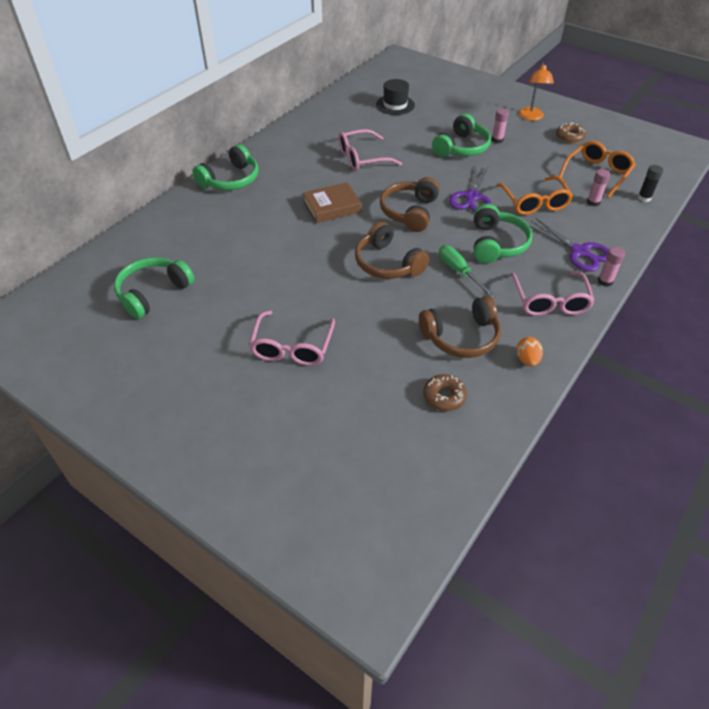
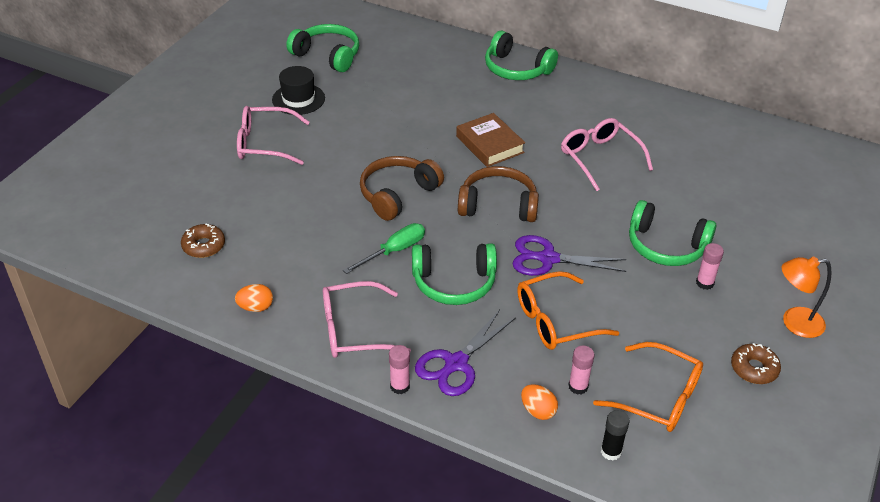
camera: 80 degrees right, 5 degrees down
black hat [376,79,415,115] -> black hat moved to [272,66,325,115]
brown headphones [419,296,501,358] -> none
none -> orange egg [521,384,558,420]

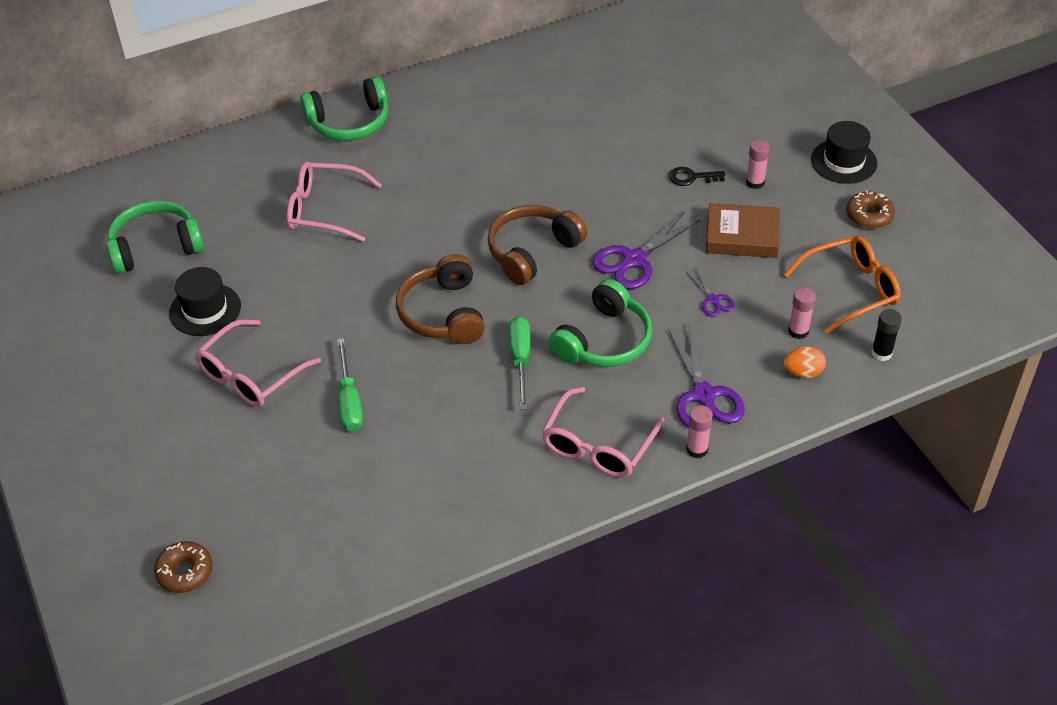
camera: 50 degrees left, 5 degrees up
brown donut [181,223,225,258] -> brown donut moved to [154,541,213,593]
orange egg [235,284,273,312] -> none
brown book [456,113,525,167] -> brown book moved to [706,203,780,258]
orange glasses [517,271,619,350] -> purple scissors [687,268,735,317]
pink glasses [561,118,653,191] -> pink glasses moved to [287,162,382,242]
green headphones [629,200,716,266] -> black key [669,167,725,186]
orange lamp [782,256,832,338] -> black hat [811,121,877,184]
none -> green screwdriver [337,338,363,431]

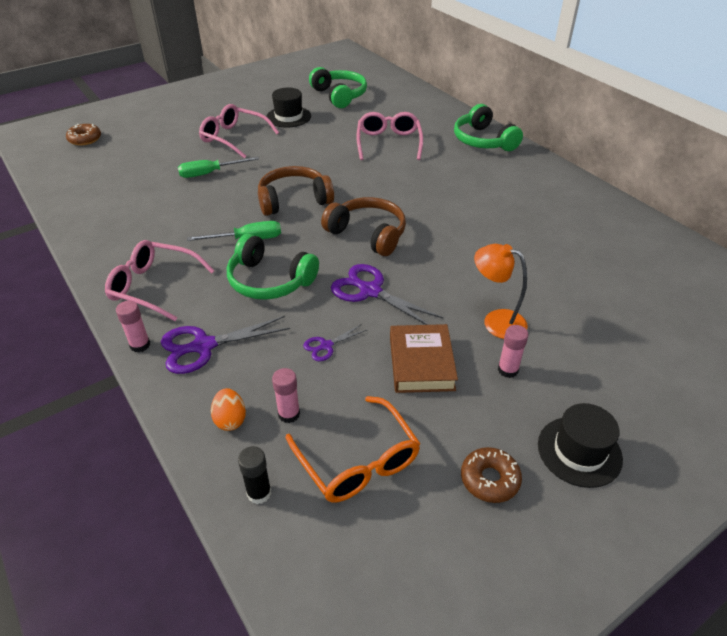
camera: 80 degrees right, 5 degrees down
black key [669,167,725,186] -> orange lamp [474,244,528,339]

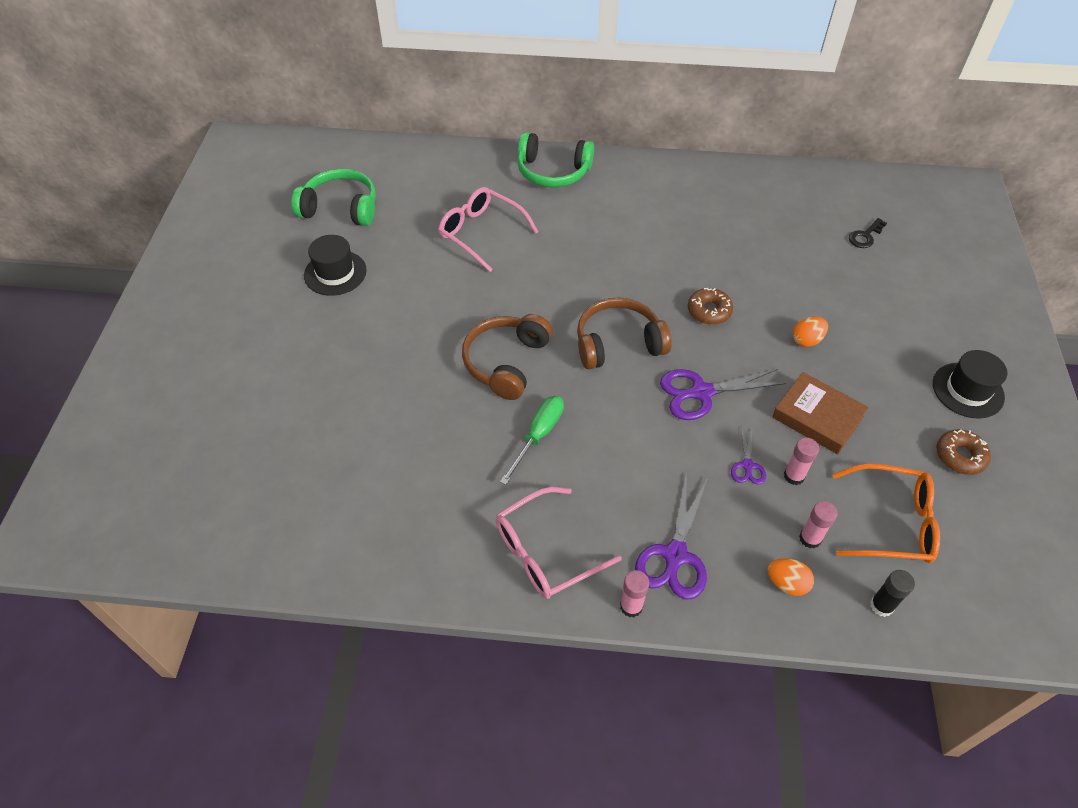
camera: 50 degrees left, 10 degrees up
brown donut [66,124,101,146] -> brown donut moved to [688,288,733,325]
green screwdriver [178,157,259,178] -> none
pink glasses [199,104,279,159] -> none
green headphones [227,234,319,300] -> none
orange lamp [474,244,528,339] -> orange egg [793,317,828,347]
pink glue stick [498,325,528,378] -> pink glue stick moved to [784,437,819,485]
none -> black key [849,218,887,248]

